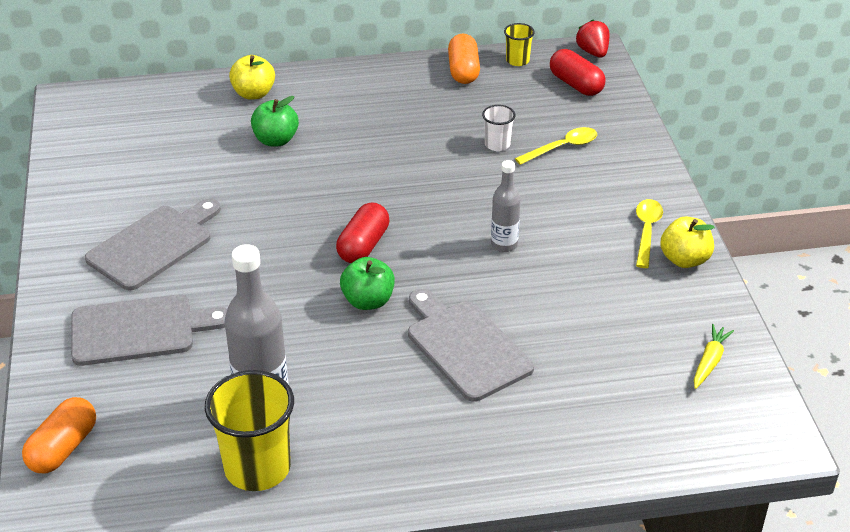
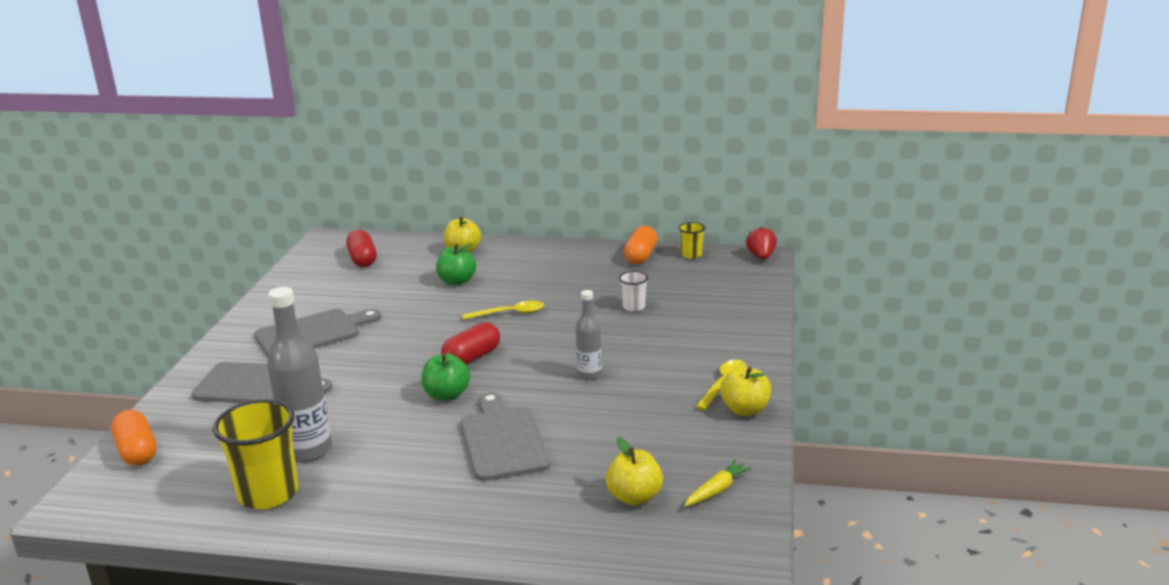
camera: 20 degrees right, 15 degrees down
orange capsule [22,397,96,473] -> orange capsule turned 75 degrees counterclockwise [111,410,157,466]
yellow spoon [515,127,597,165] -> yellow spoon moved to [462,301,545,320]
red capsule [550,49,605,96] -> red capsule moved to [346,230,377,267]
none -> yellow apple [606,437,663,506]

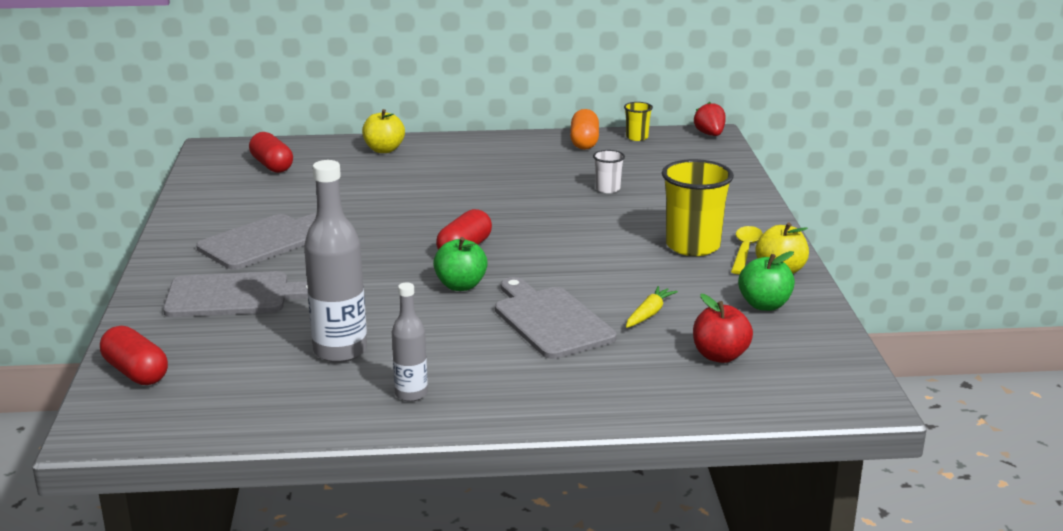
camera: 15 degrees left, 0 degrees up
orange capsule [111,410,157,466] -> red capsule [100,326,168,385]
yellow cup [213,399,298,509] -> yellow cup moved to [662,159,734,256]
green apple [436,243,476,285] -> green apple moved to [738,251,795,311]
yellow spoon [462,301,545,320] -> none
grey bottle [576,290,602,380] -> grey bottle moved to [392,282,428,402]
yellow apple [606,437,663,506] -> red apple [693,294,753,363]
yellow carrot [684,459,753,506] -> yellow carrot moved to [626,286,678,328]

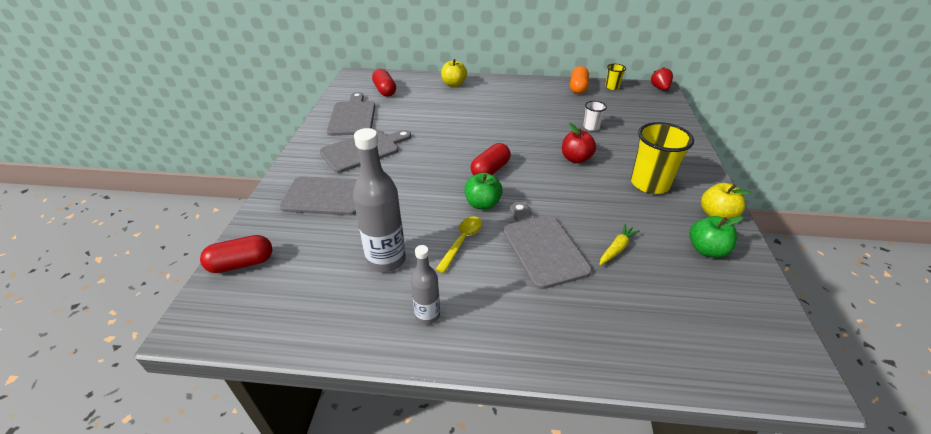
camera: 10 degrees right, 15 degrees up
red capsule [100,326,168,385] -> red capsule turned 75 degrees counterclockwise [200,235,272,273]
red apple [693,294,753,363] -> red apple moved to [562,123,596,163]
yellow spoon [731,226,763,274] -> yellow spoon moved to [436,216,482,273]
none -> grey cutting board [327,92,375,136]

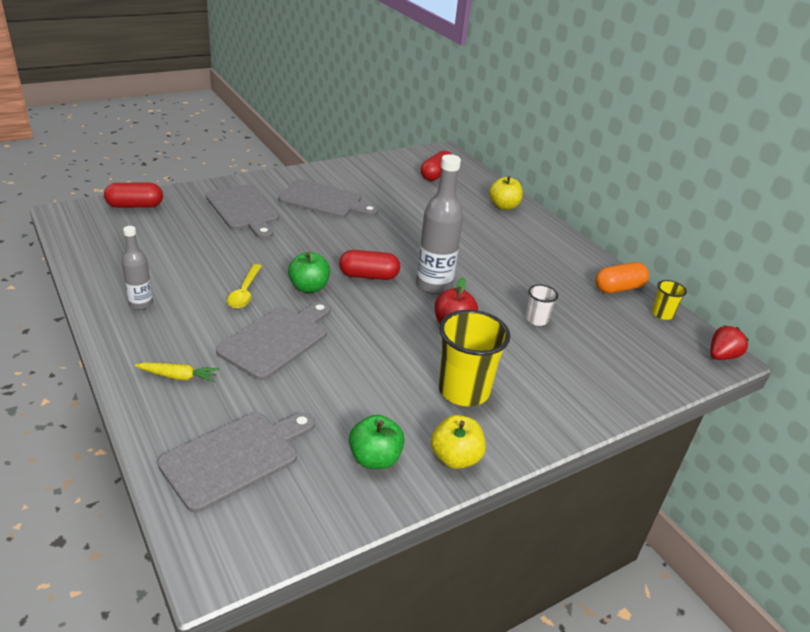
camera: 50 degrees right, 5 degrees down
red capsule [200,235,272,273] -> red capsule turned 45 degrees counterclockwise [104,183,163,208]
grey cutting board [327,92,375,136] -> grey cutting board moved to [157,412,315,513]
grey bottle [353,128,406,272] -> grey bottle moved to [416,154,463,294]
yellow spoon [436,216,482,273] -> yellow spoon turned 105 degrees clockwise [227,264,262,309]
yellow carrot [599,224,640,265] -> yellow carrot moved to [135,362,219,382]

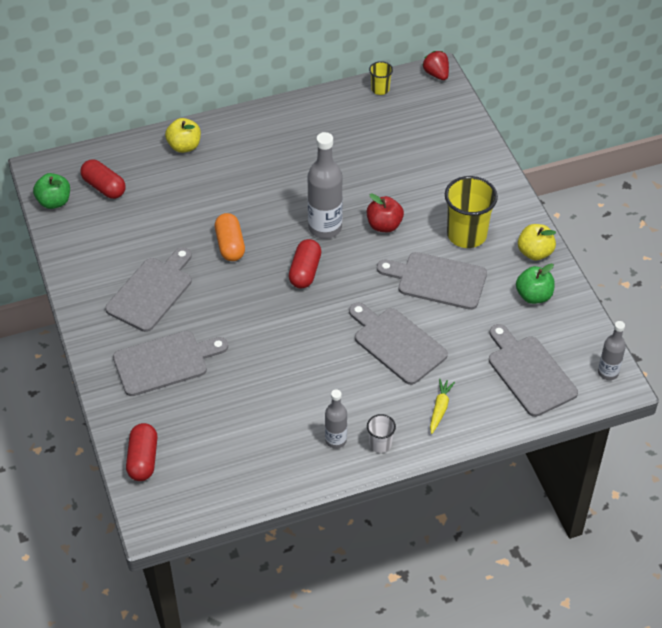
camera: 75 degrees left, 15 degrees up
yellow spoon [227,264,262,309] -> none
green apple [288,252,330,293] -> green apple moved to [33,173,70,209]
white cup [526,285,558,326] -> white cup moved to [367,414,396,453]
orange capsule [595,262,649,294] -> orange capsule moved to [215,213,245,261]
none -> grey cutting board [377,252,487,310]
none -> grey bottle [598,321,626,380]

